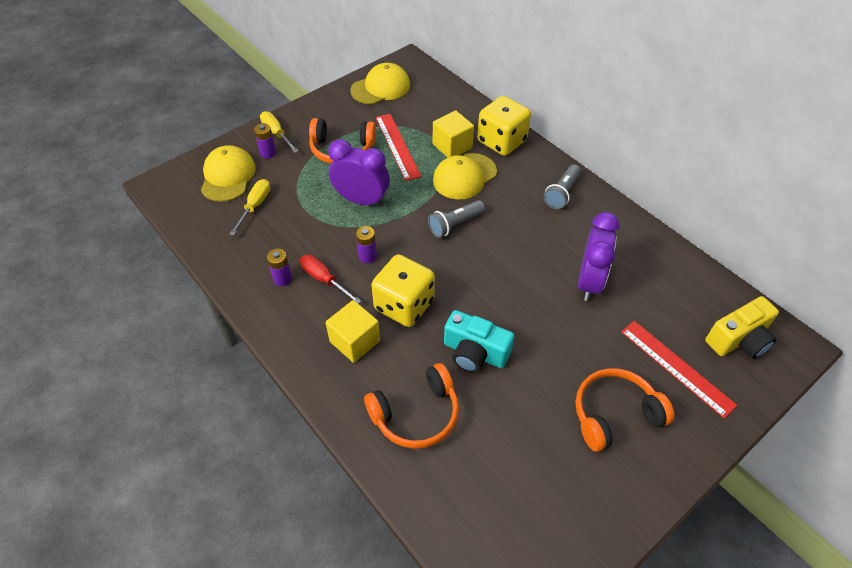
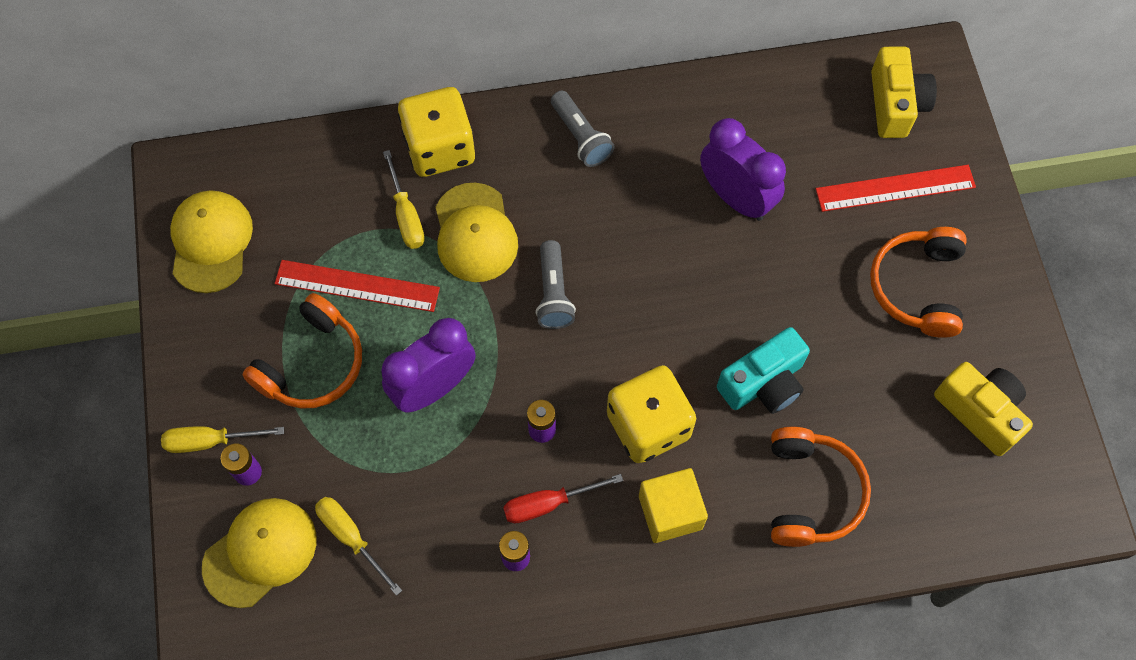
camera: 60 degrees left, 15 degrees up
yellow cap [201,145,256,202] -> yellow cap turned 105 degrees clockwise [202,498,317,608]
yellow cube [433,110,474,158] -> yellow screwdriver [383,150,425,249]
none -> yellow camera [934,362,1033,456]

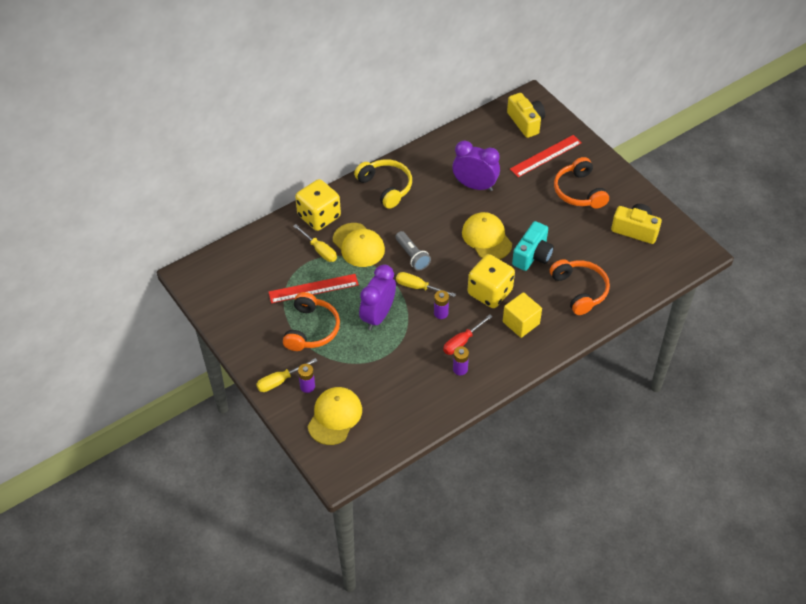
camera: 25 degrees left, 15 degrees down
yellow cap [170,190,253,293] -> yellow cap moved to [462,212,512,259]
yellow screwdriver [315,497,402,596] -> yellow screwdriver moved to [396,272,456,297]
grey flashlight [551,91,615,167] -> yellow headphones [354,159,412,209]

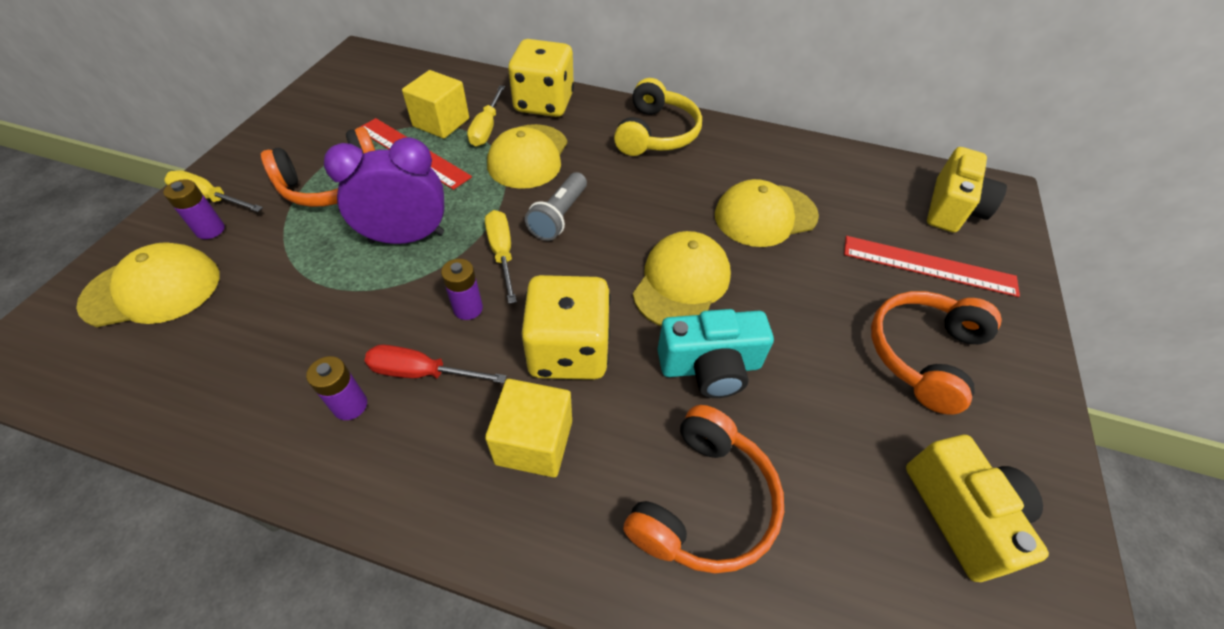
camera: 50 degrees right, 0 degrees up
purple clock [452,141,500,191] -> yellow cap [715,179,819,247]
none -> yellow cube [402,70,469,139]

